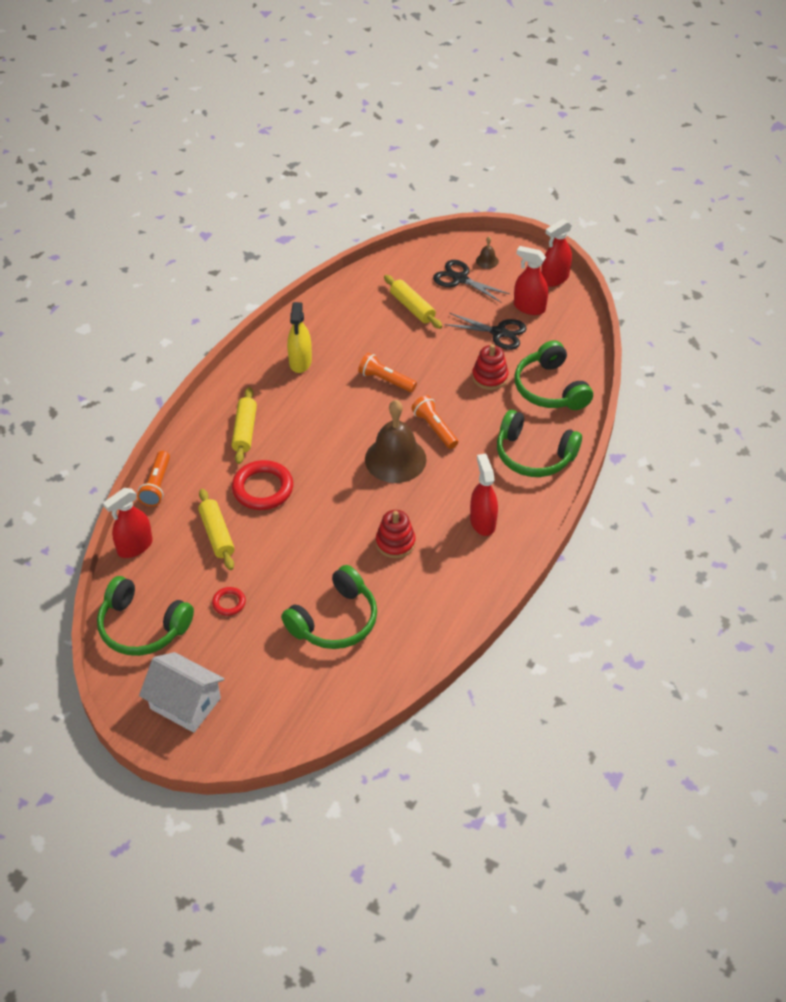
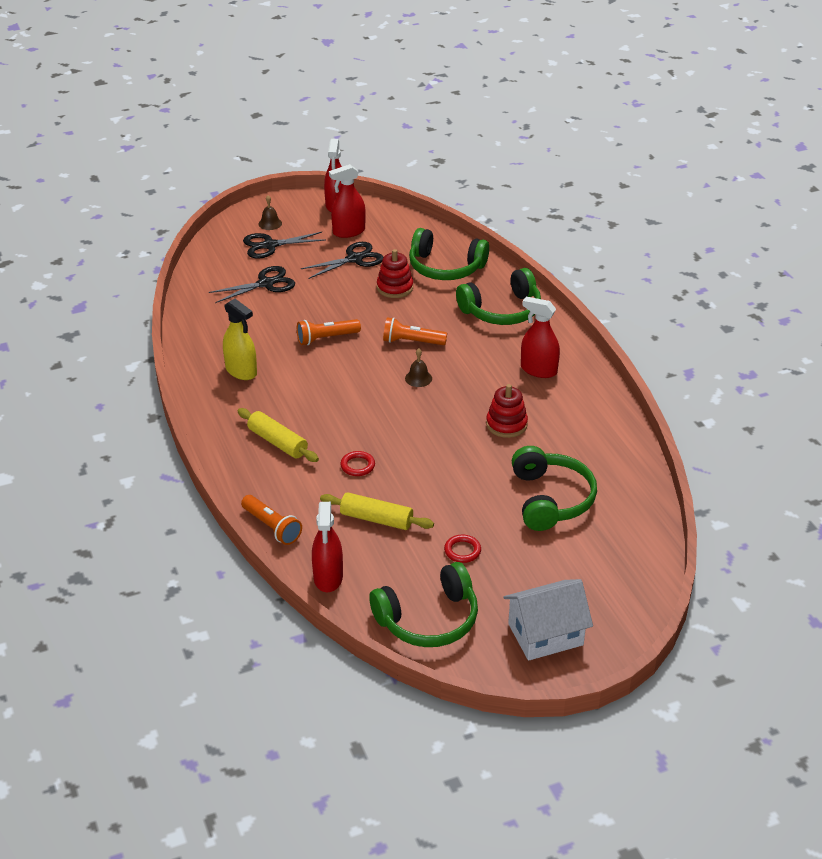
camera: 50 degrees left, 10 degrees down
red ring [232,460,293,510] -> red ring [341,451,375,476], size x0.51
brown bell [365,400,427,483] -> brown bell [405,348,432,387], size x0.42
yellow rolling pin [384,275,442,329] -> black scissors [209,266,295,303]

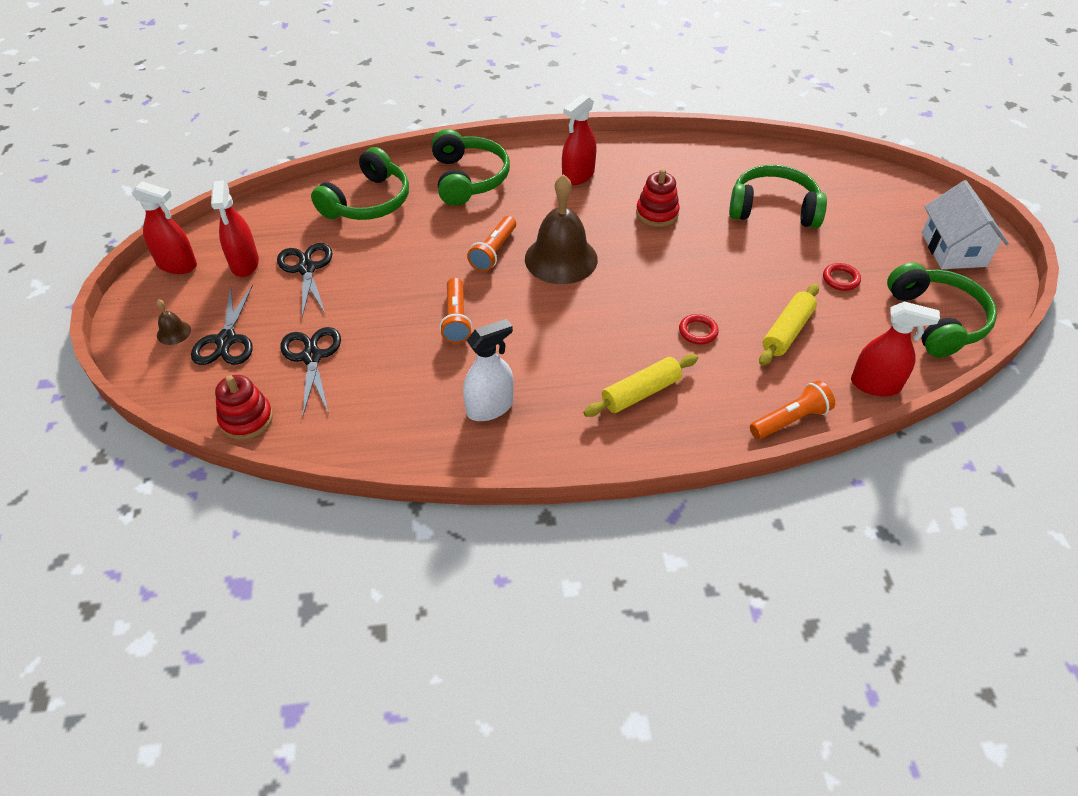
camera: 75 degrees left, 10 degrees up
yellow spray bottle [223,299,257,380] -> white spray bottle [463,319,514,421]
red stacking toy [377,249,413,298] -> red stacking toy moved to [215,375,273,440]
brown bell [405,348,432,387] -> brown bell [525,174,598,284], size x2.38

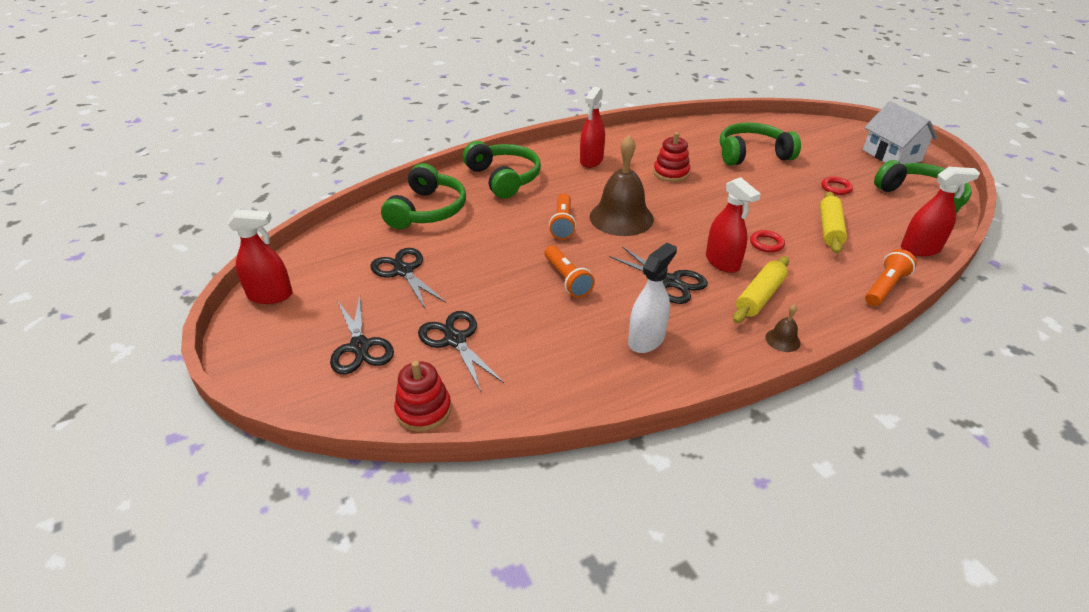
camera: 20 degrees left, 10 degrees down
brown bell [156,299,191,345] -> brown bell moved to [765,304,801,352]
red spray bottle [211,181,259,277] -> red spray bottle moved to [706,177,761,273]
none -> black scissors [609,246,708,304]

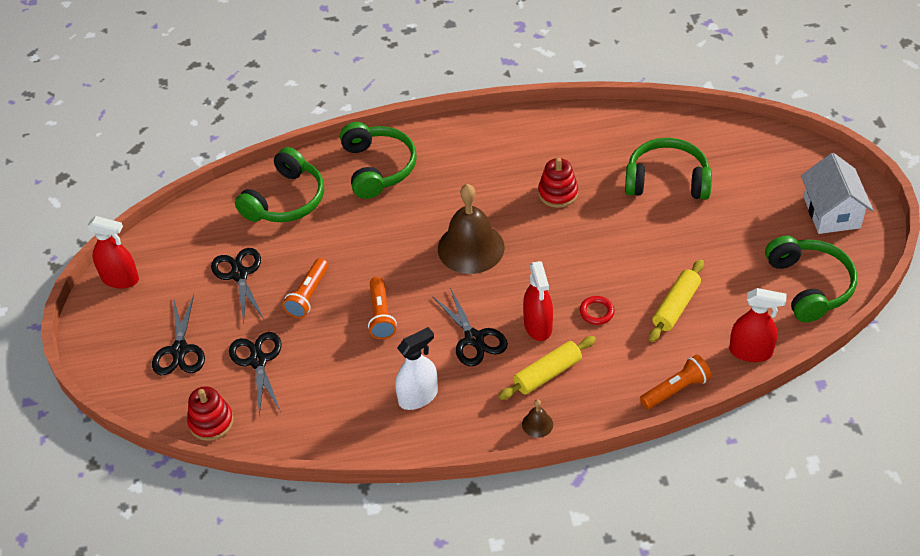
camera: 20 degrees right, 10 degrees up
orange flashlight [549,193,576,240] -> orange flashlight moved to [282,258,328,318]
red spray bottle [580,87,605,168] -> none
red ring [821,177,853,195] -> none

